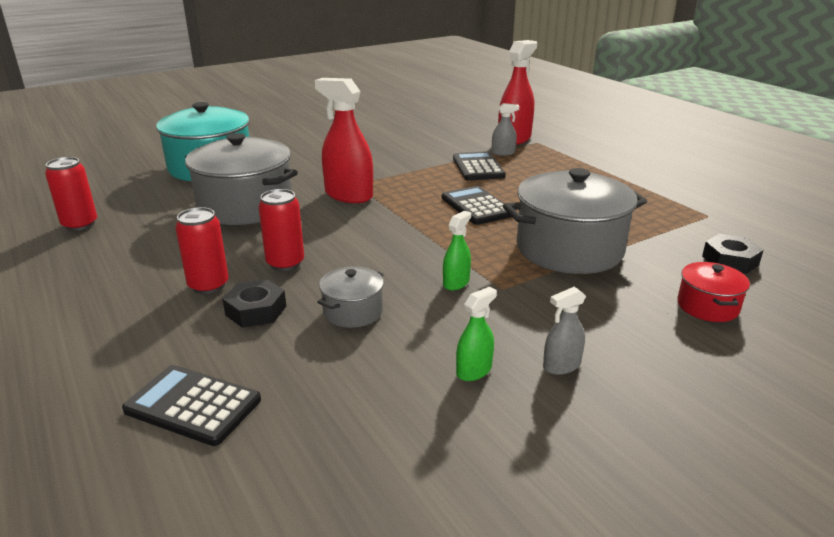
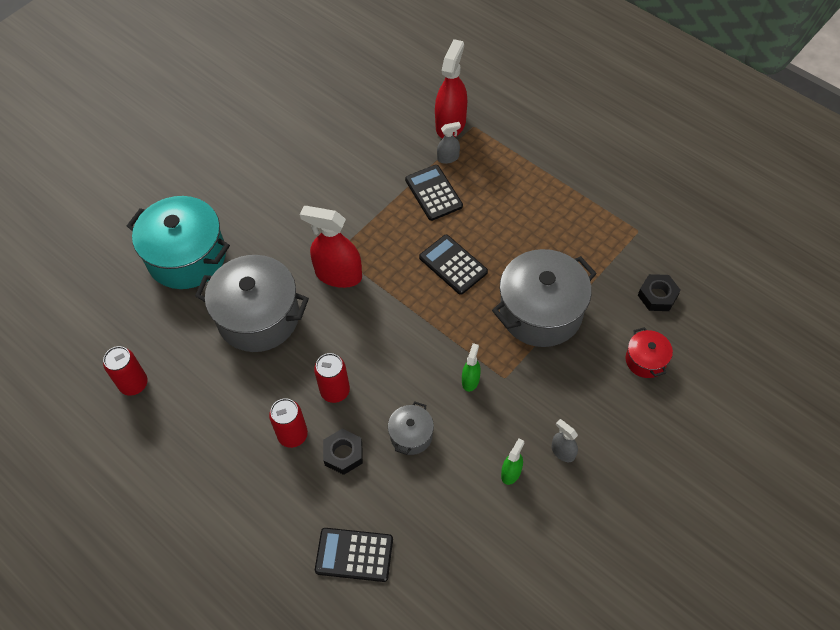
camera: 15 degrees left, 30 degrees up
grey spray bottle [543,287,586,375] -> grey spray bottle turned 90 degrees clockwise [551,419,578,462]

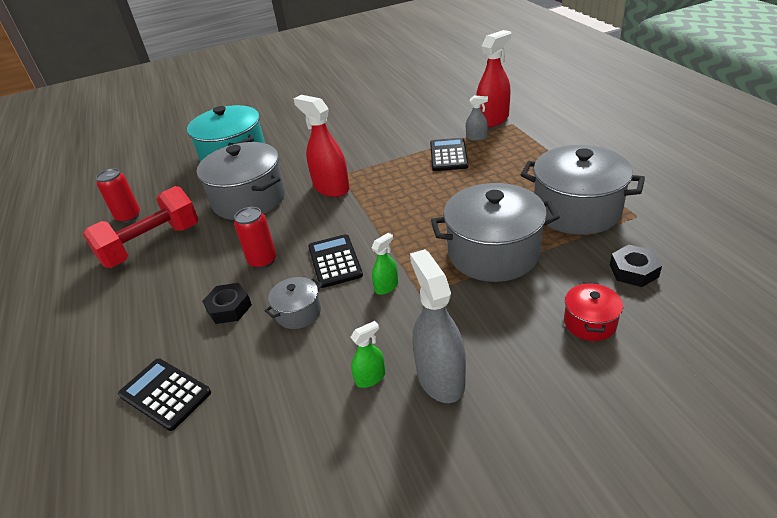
camera: 30 degrees right, 20 degrees down
red can [269,398,308,448] -> none
black calculator [419,235,488,295] -> black calculator moved to [308,234,363,288]
grey spray bottle [551,419,578,462] -> grey spray bottle [410,249,466,403], size x2.00
none -> red dumbbell [83,186,198,268]
none -> grey pot [521,145,645,235]

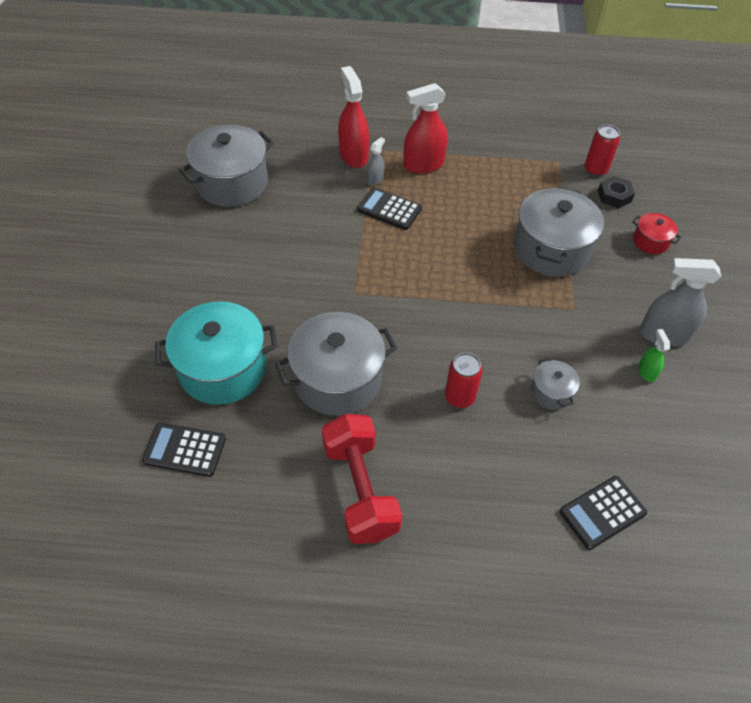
camera: 70 degrees left, 15 degrees up
red can [96,168,140,223] -> red can moved to [585,125,620,176]
black nut [202,283,252,324] -> none
red spray bottle [294,95,350,197] -> red spray bottle moved to [404,83,448,174]
black calculator [308,234,363,288] -> black calculator moved to [142,423,226,477]
green spray bottle [371,233,398,295] -> none
grey pot [521,145,645,235] -> grey pot moved to [179,125,274,207]

